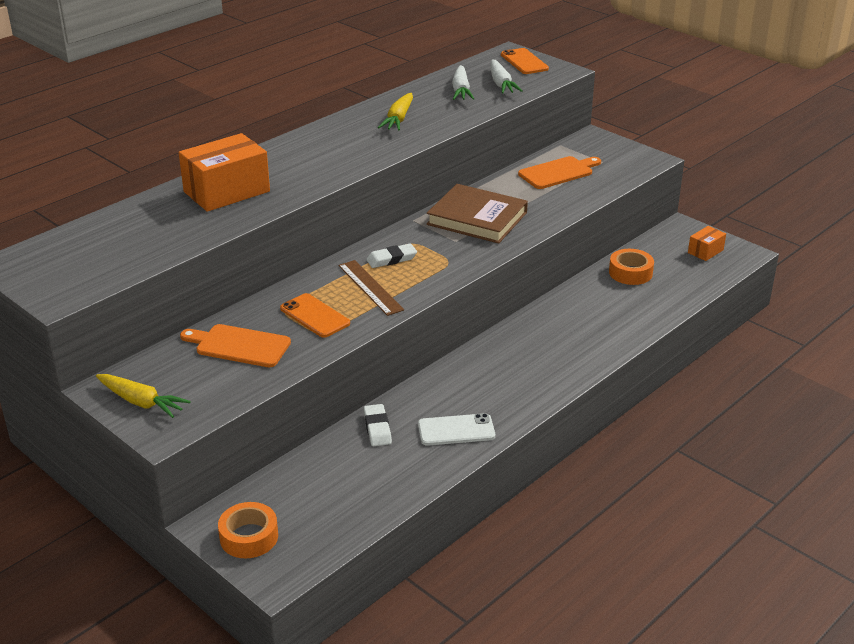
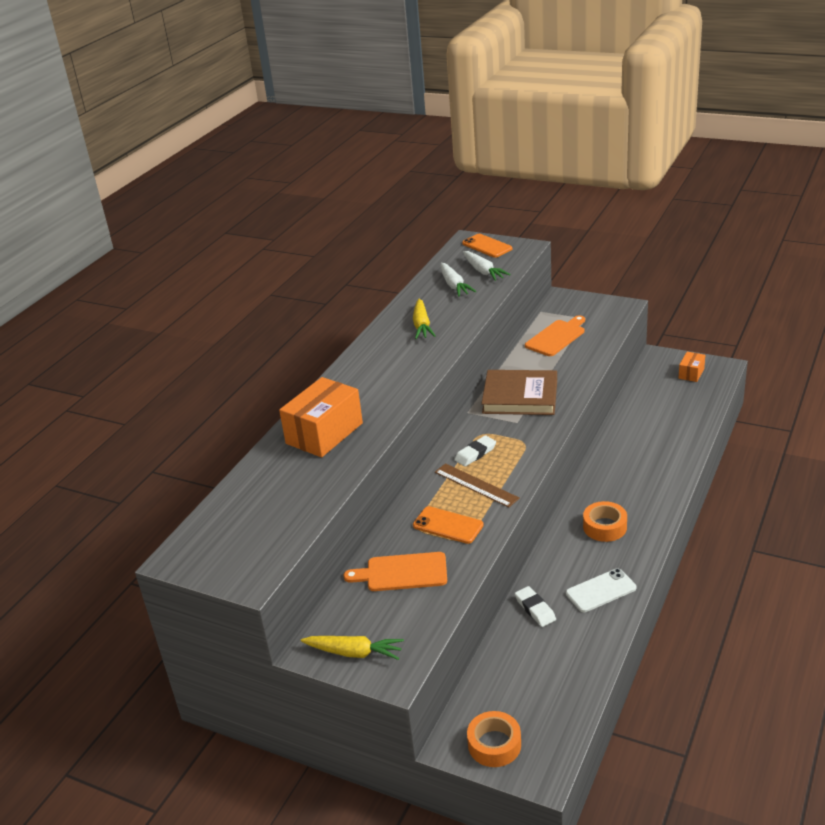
camera: 15 degrees left, 0 degrees up
orange tape [609,249,654,285] -> orange tape moved to [583,501,627,542]

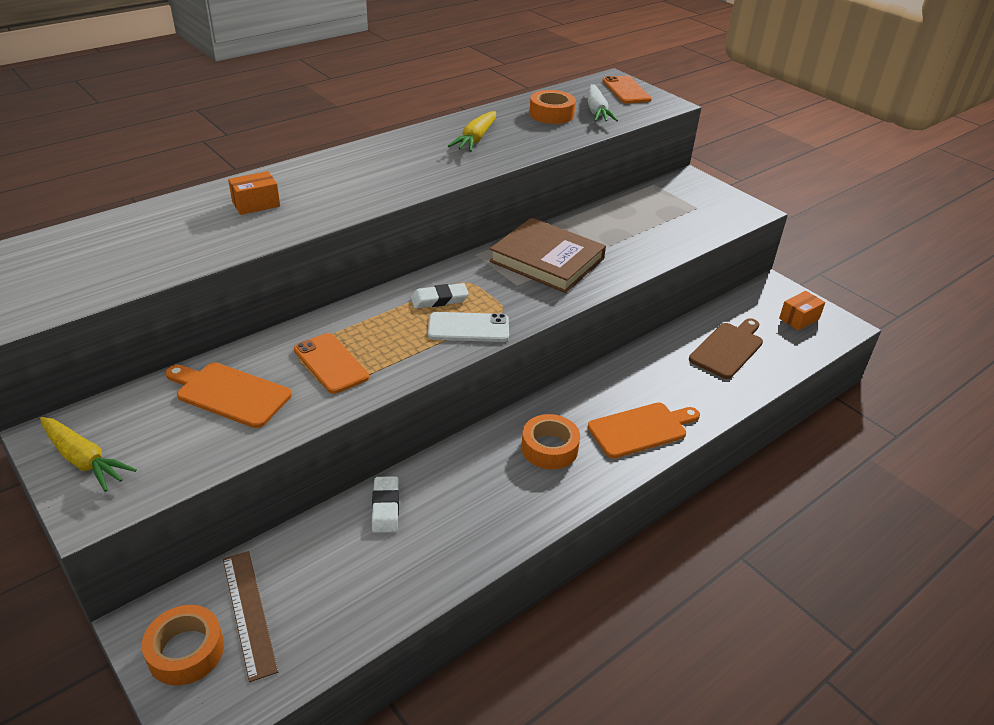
camera: 20 degrees right, 5 degrees up
orange box [279,377,363,457] -> orange box [228,171,280,215], size x0.50
brown ruler [435,463,520,507] -> brown ruler moved to [223,551,278,682]
white carrot [440,263,476,297] -> orange tape [529,90,576,124]
orange cutting board [525,315,585,356] -> orange cutting board moved to [588,403,700,459]
white phone [566,568,636,612] -> white phone moved to [428,312,509,342]
none -> brown cutting board [689,318,763,379]

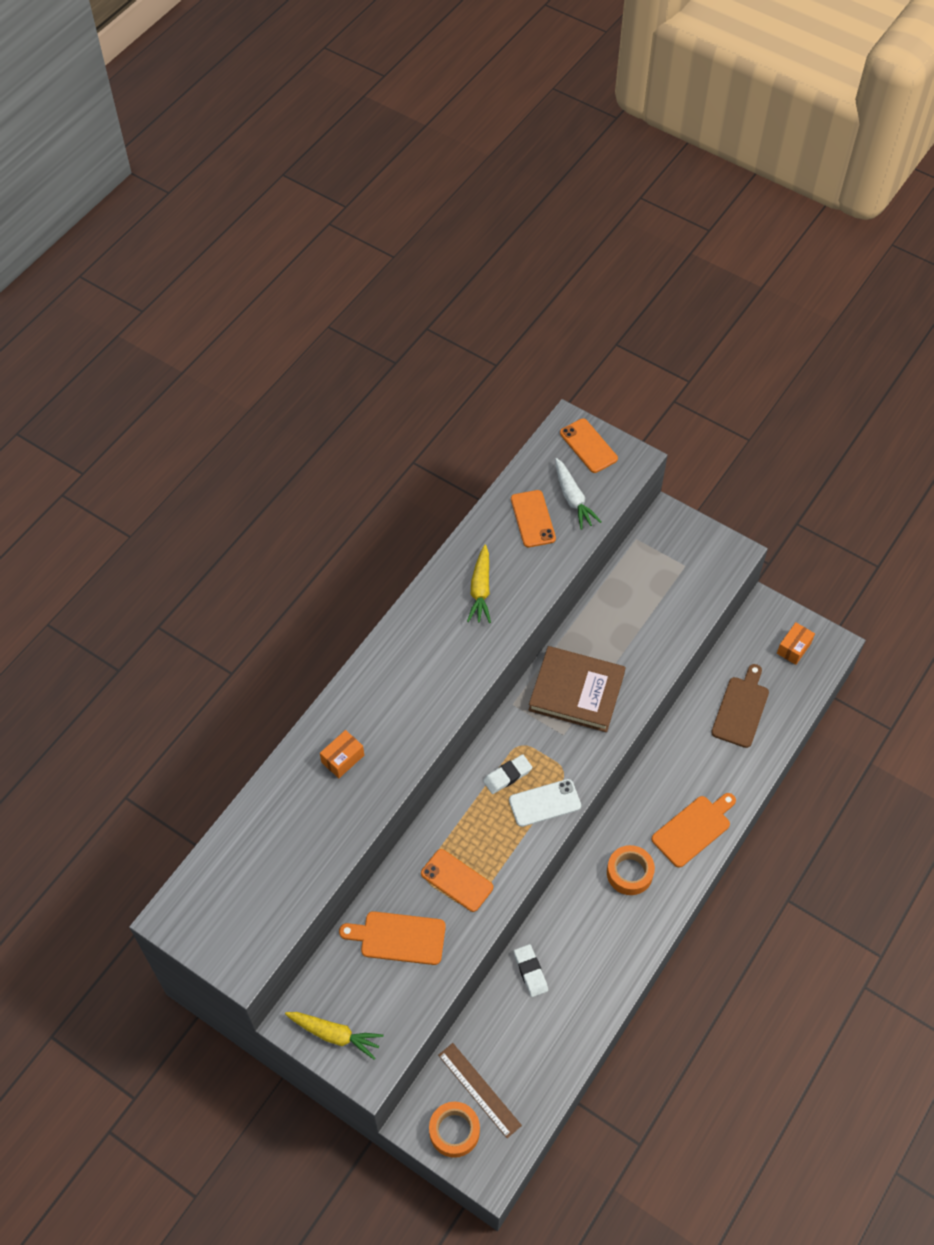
camera: 15 degrees left, 20 degrees up
orange tape [529,90,576,124] -> orange phone [511,490,556,547]

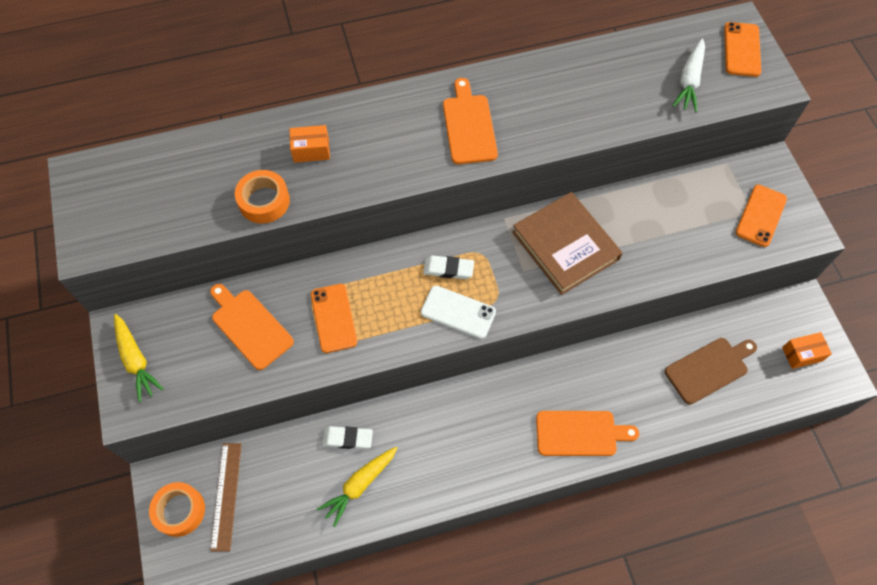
camera: 40 degrees right, 5 degrees up
yellow carrot [467,544,491,623] -> yellow carrot moved to [317,447,397,527]
orange phone [511,490,556,547] -> orange phone moved to [736,185,787,247]
white eraser [514,944,548,997] -> white eraser turned 75 degrees clockwise [322,426,373,449]
orange tape [607,845,655,895] -> orange tape moved to [235,170,290,224]
none -> orange cutting board [443,78,498,164]

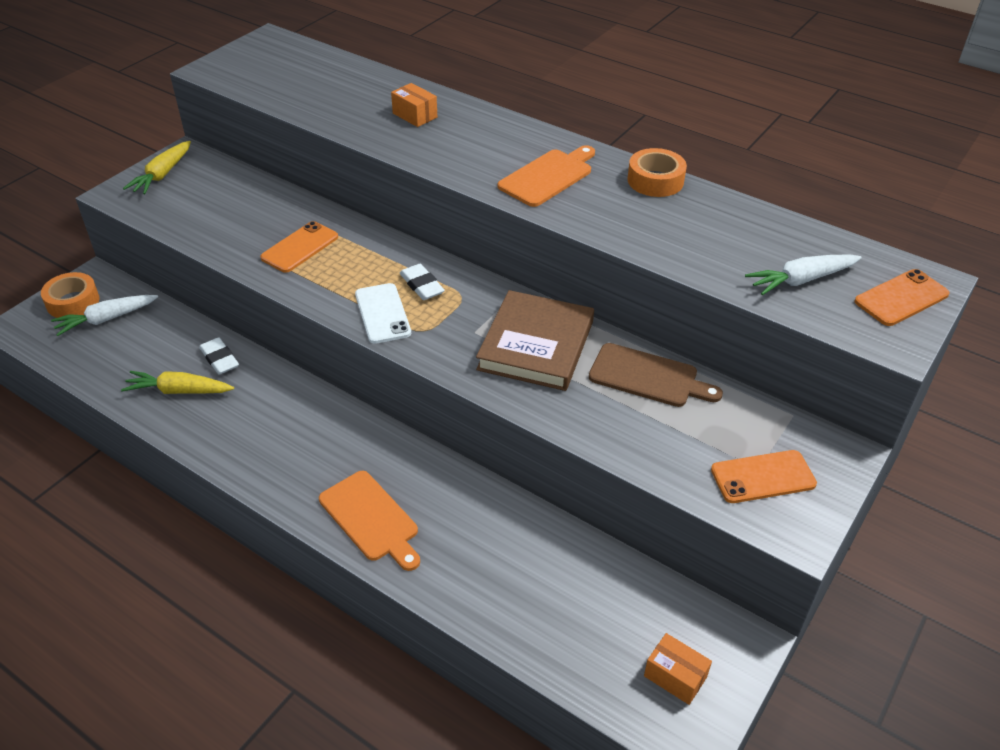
camera: 50 degrees right, 20 degrees down
orange cutting board [210,284,294,370] -> none
brown ruler [210,443,242,551] -> white carrot [51,295,158,336]
orange tape [235,170,290,224] -> orange tape moved to [627,148,687,197]
brown cutting board [665,338,757,405] -> brown cutting board moved to [589,343,723,407]

